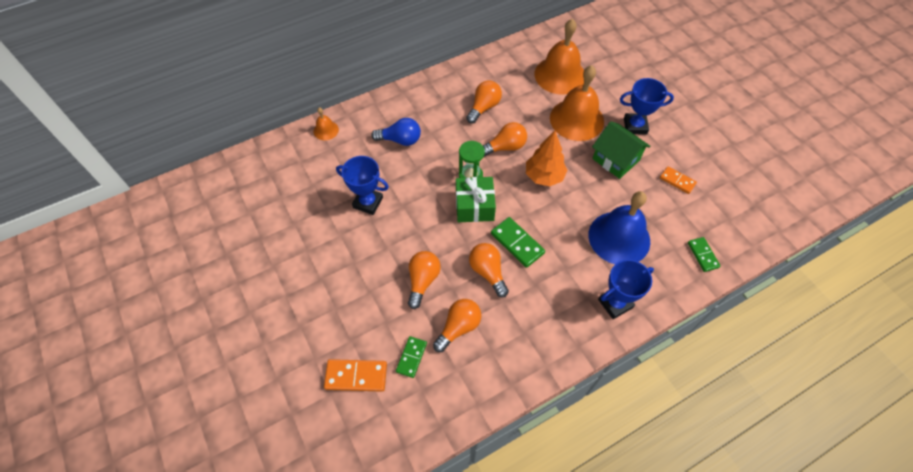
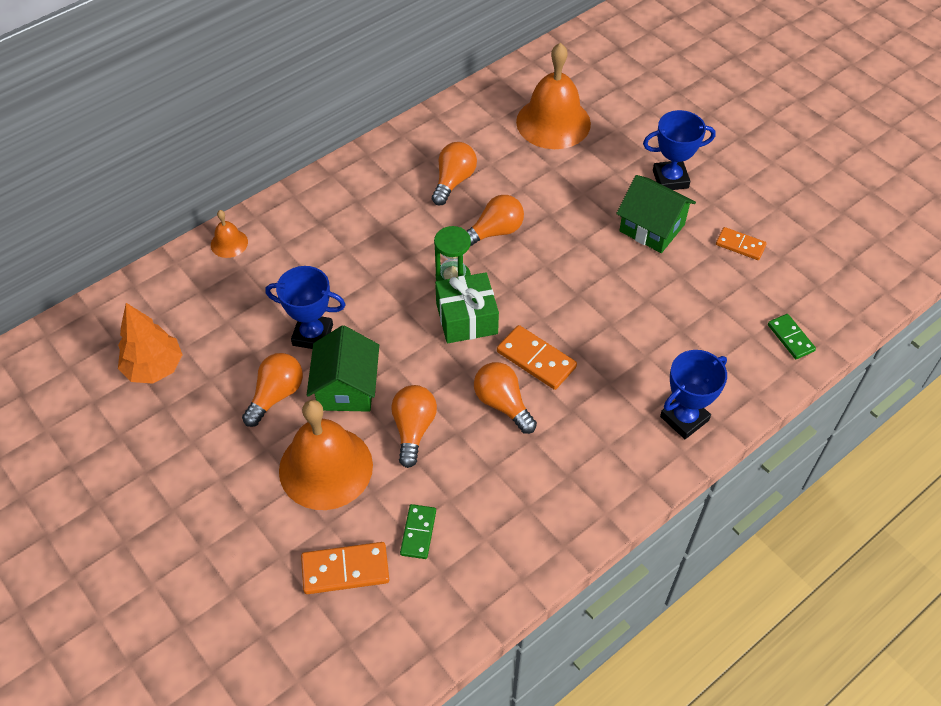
camera: 10 degrees left, 5 degrees down
blue light bulb [371,118,421,146] -> none
orange light bulb [433,299,481,352] -> orange light bulb moved to [242,353,303,427]
green domino [491,217,545,268] -> orange domino [497,325,577,390]
orange tree [526,131,567,186] -> orange tree moved to [118,303,183,384]
orange bell [550,65,604,141] -> orange bell moved to [279,400,373,510]
blue bell [589,191,650,264] -> none
none -> green house [307,325,379,412]

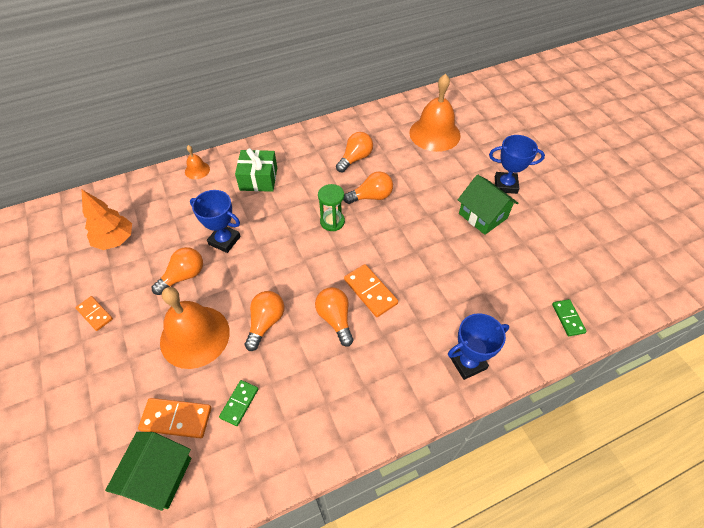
camera: 15 degrees right, 0 degrees up
green house [307,325,379,412] -> green house moved to [105,432,191,511]
green gift [435,272,499,343] -> green gift moved to [235,148,277,192]
orange domino [716,227,767,260] -> orange domino moved to [75,296,113,331]

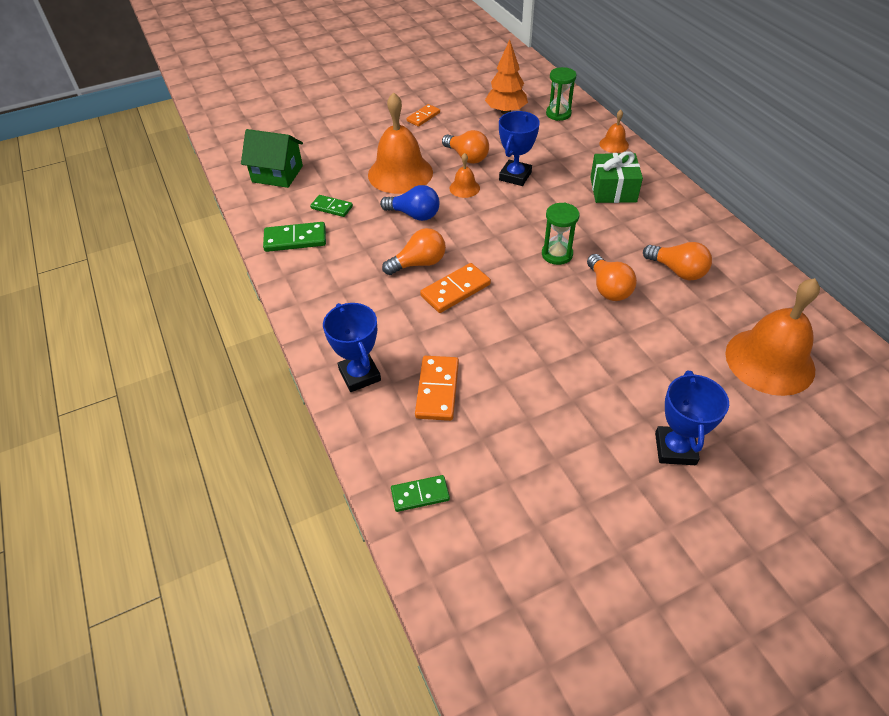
camera: 90 degrees right, 5 degrees down
orange domino [138,398,211,438] -> orange domino moved to [415,356,459,421]
orange light bulb [245,291,284,351] -> blue light bulb [380,185,439,221]
green house [458,175,518,235] -> none
none -> green domino [263,222,326,252]
none -> orange bell [449,153,480,198]
none -> green hourglass [546,67,577,121]

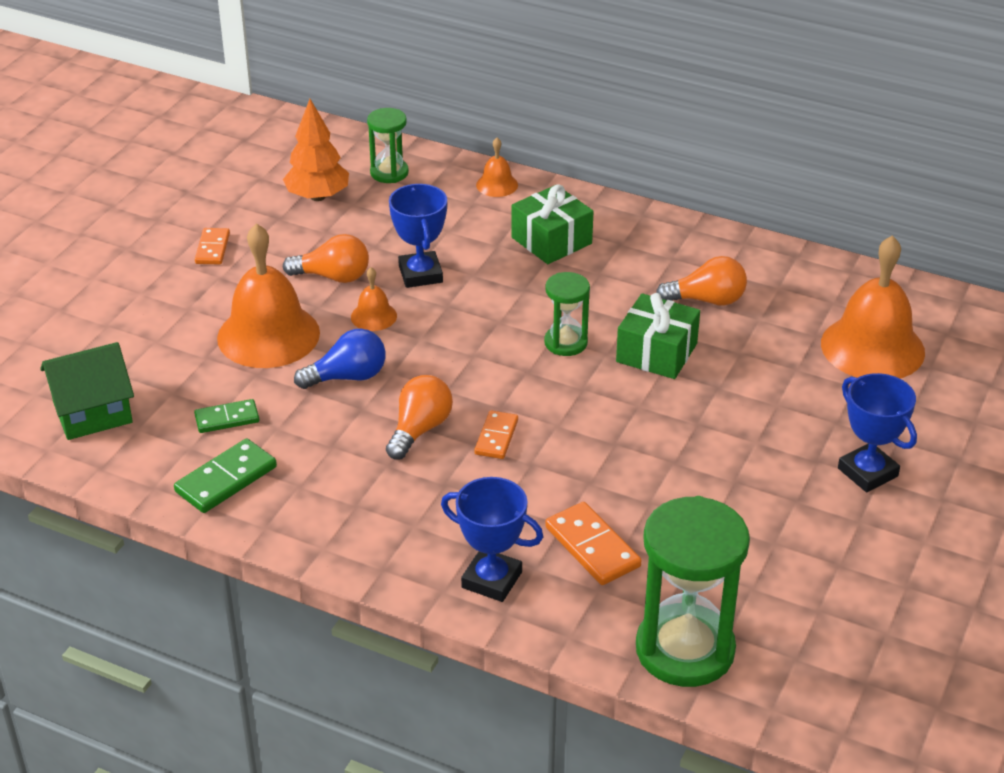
camera: 40 degrees left, 10 degrees down
green domino [391,475,450,512] -> green hourglass [636,496,750,687]
orange domino [420,263,491,313] -> orange domino [474,410,518,459], size x0.66
orange light bulb [587,254,637,301] -> green gift [616,293,700,379]

